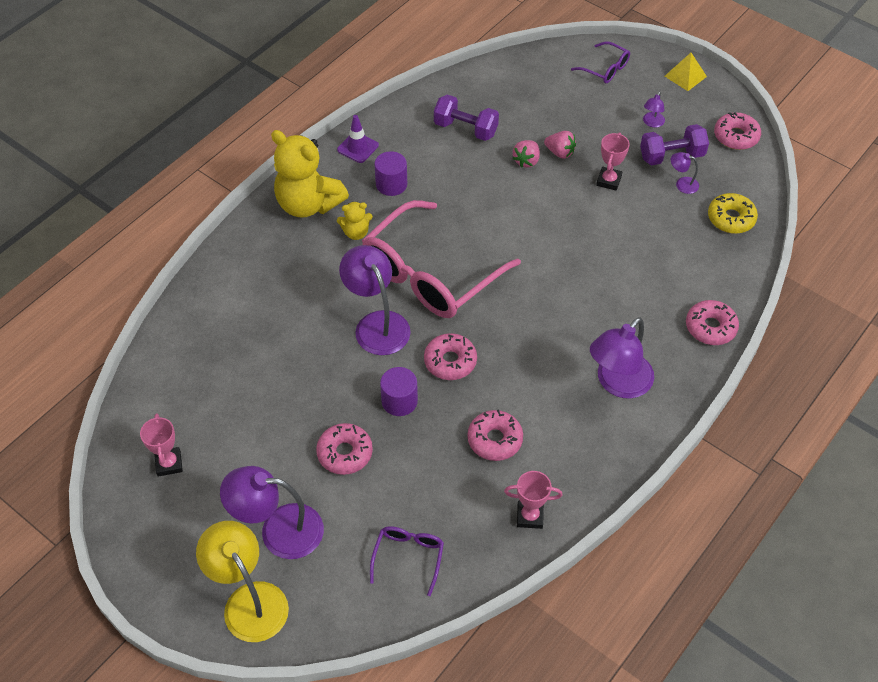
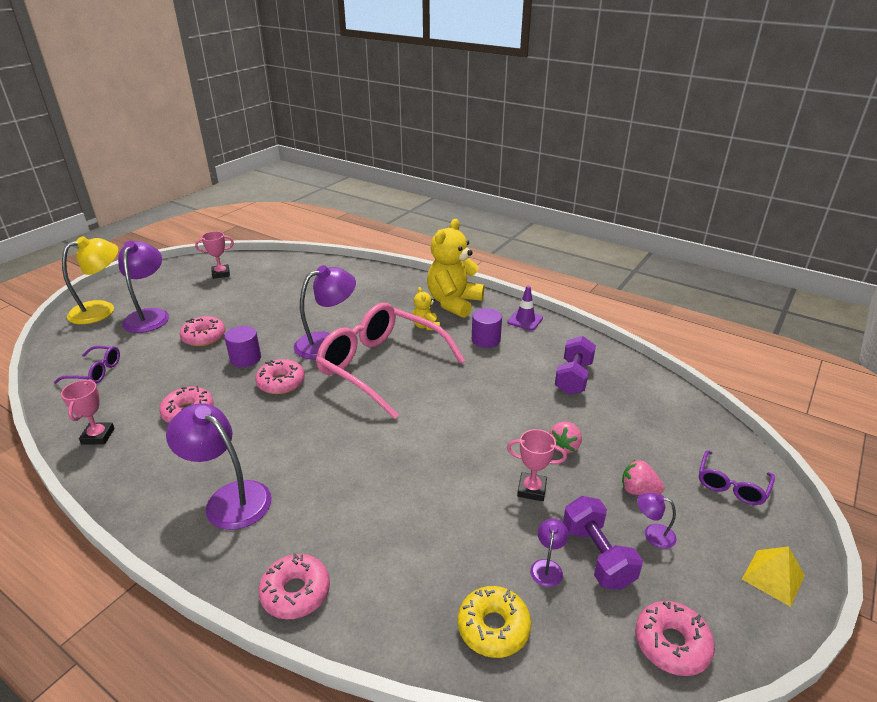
camera: 85 degrees right, 20 degrees down
pink strawberry [512,140,540,168] -> pink strawberry moved to [622,460,664,495]

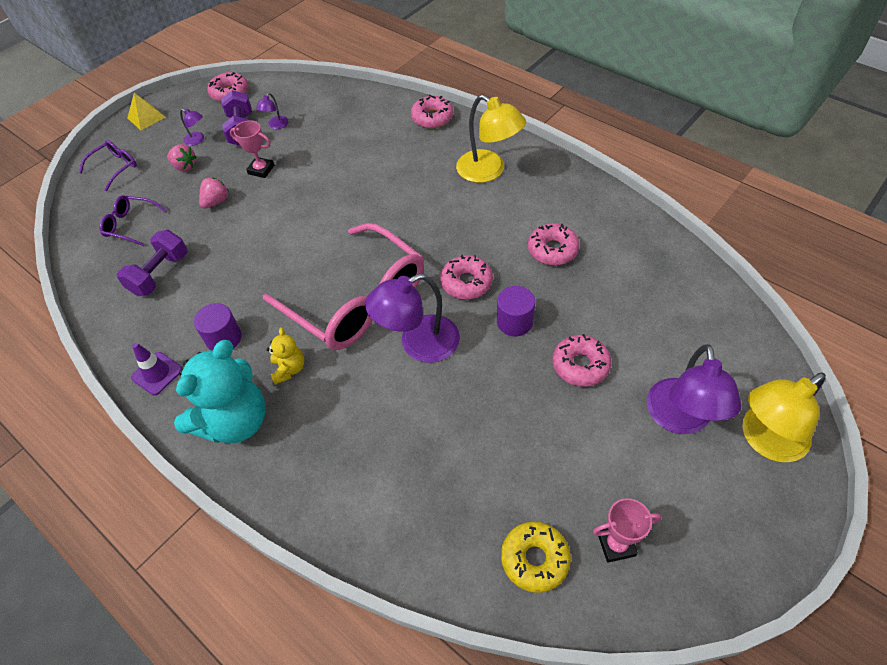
camera: 170 degrees left, 20 degrees up
purple glasses [54,346,120,384] -> purple glasses moved to [99,195,167,246]
pink trophy [61,379,115,445] -> none
purple lamp [166,403,272,530] -> yellow lamp [456,95,526,183]
yellow teddy bear [427,219,484,318] -> turquoise teddy bear [174,340,266,443]
yellow donut [458,586,531,658] -> yellow donut moved to [501,521,571,593]

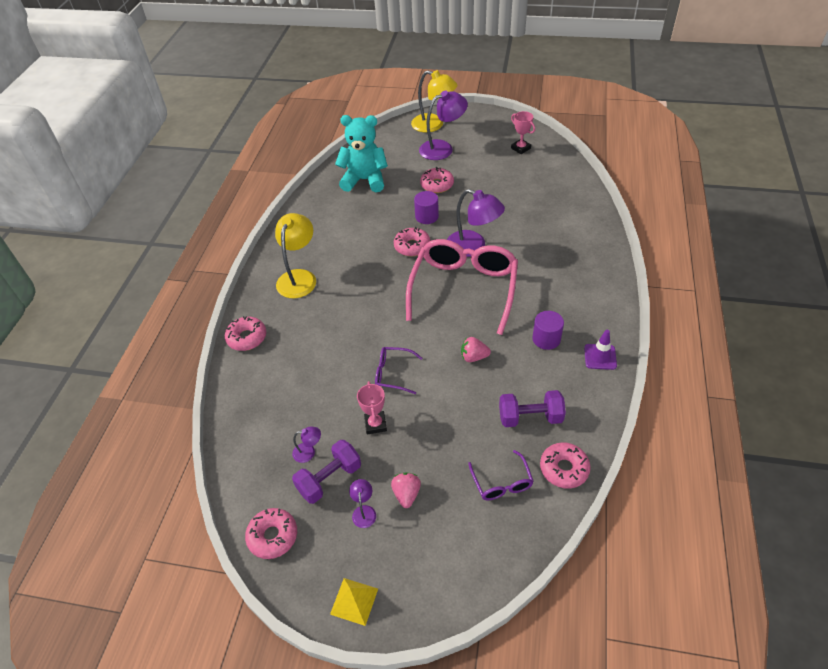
camera: 120 degrees left, 5 degrees down
purple glasses [79,140,137,191] -> purple glasses moved to [375,347,423,394]
turquoise teddy bear [174,340,266,443] -> turquoise teddy bear moved to [335,115,388,192]
pink strawberry [199,178,229,209] -> pink strawberry moved to [461,337,491,362]
yellow teddy bear [267,327,304,385] -> none
yellow donut [501,521,571,593] -> none
pink donut [528,224,579,265] -> pink donut moved to [540,442,591,489]

